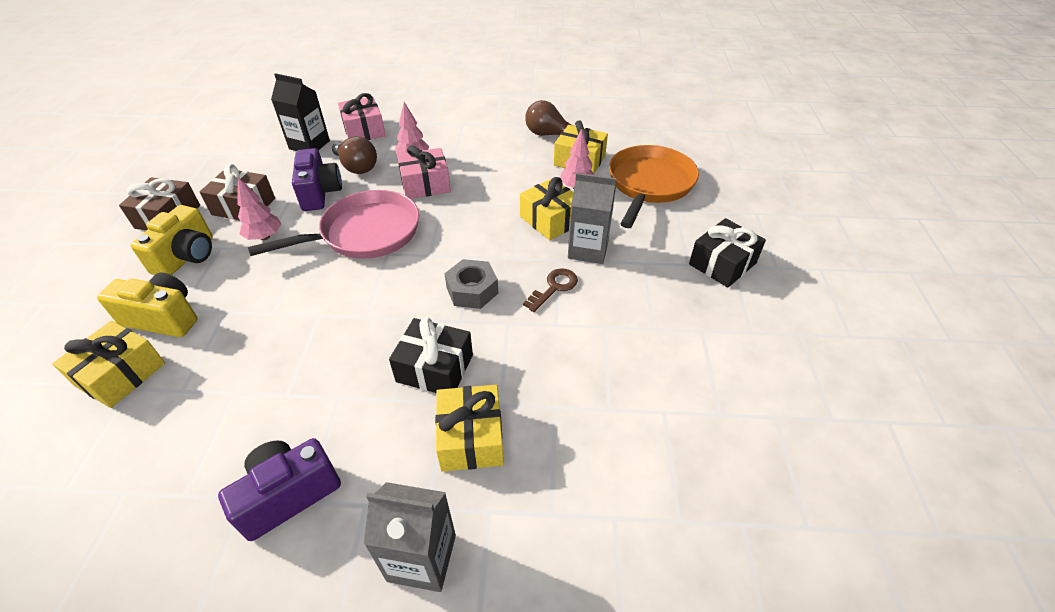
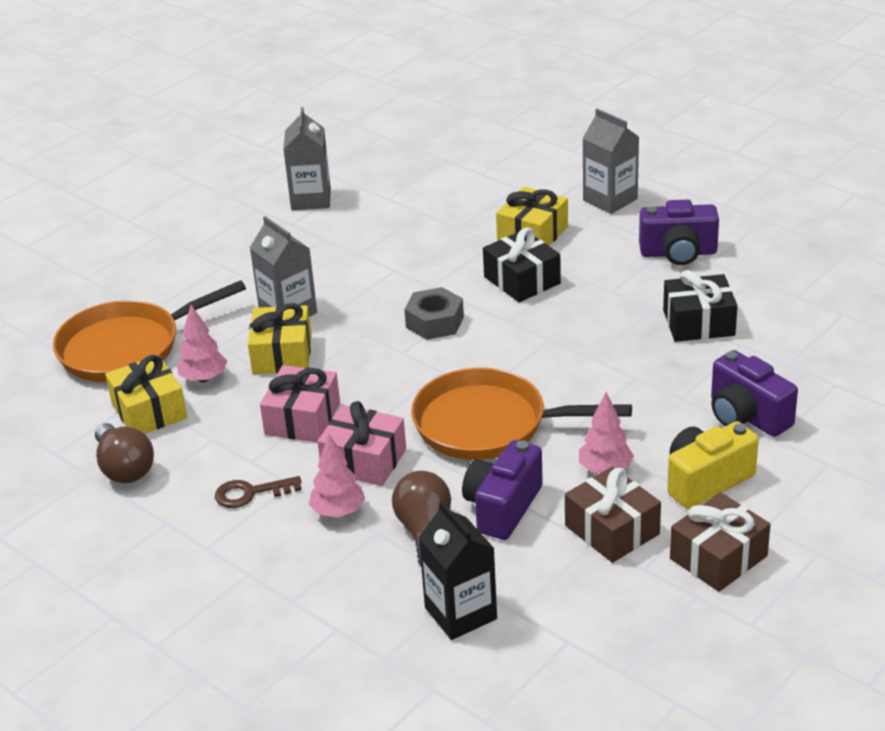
camera: 140 degrees left, 10 degrees down
yellow gift [52,321,165,408] -> none
yellow camera [97,272,198,337] -> purple camera [711,350,798,437]
pink pan [248,190,419,259] -> orange pan [411,368,632,460]
pink gift [338,93,386,140] -> pink gift moved to [260,365,340,442]
brown key [523,268,578,312] -> brown key moved to [215,476,301,508]
black gift [689,218,766,288] -> black gift moved to [663,270,737,342]
none -> grey carton [283,107,331,210]

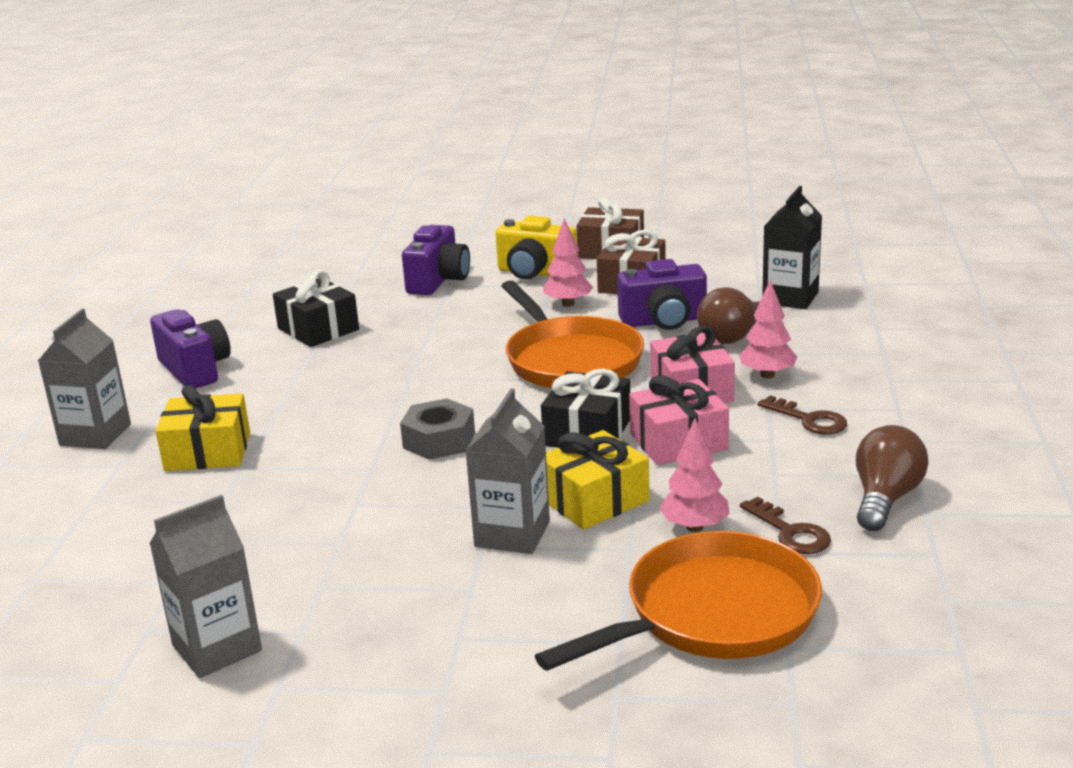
camera: 125 degrees left, 10 degrees down
orange pan [53,280,246,382] -> orange pan turned 60 degrees counterclockwise [535,531,822,671]
yellow gift [105,355,187,434] -> brown key [740,497,831,554]
black gift [483,227,561,302] -> black gift moved to [541,369,630,448]

